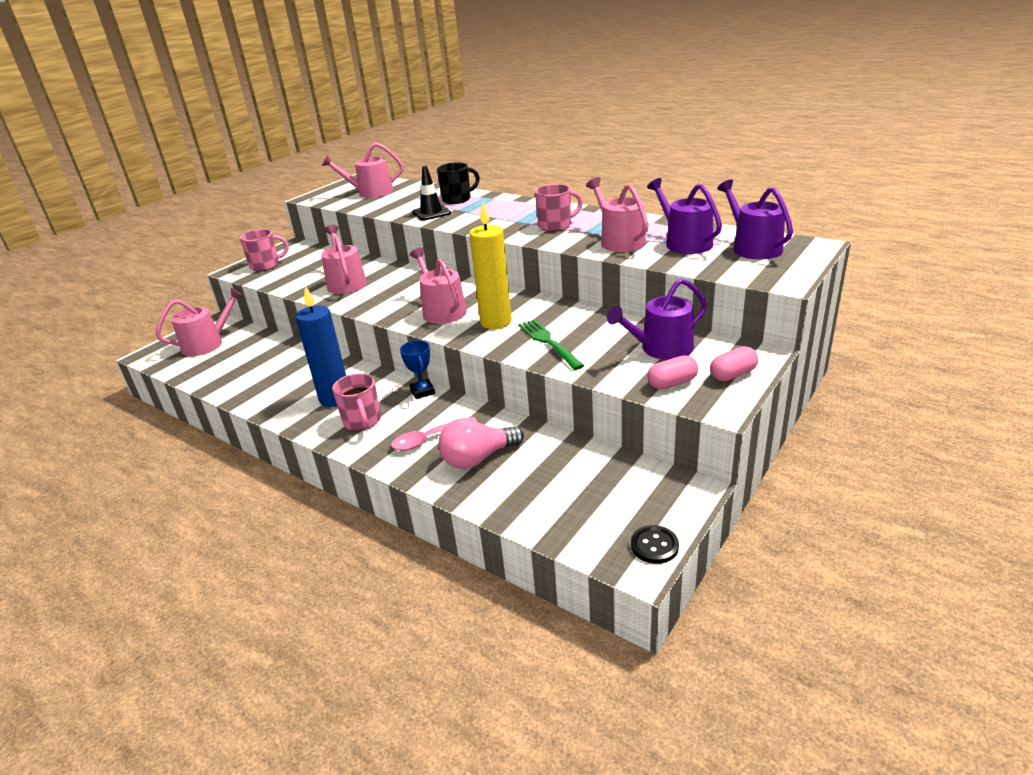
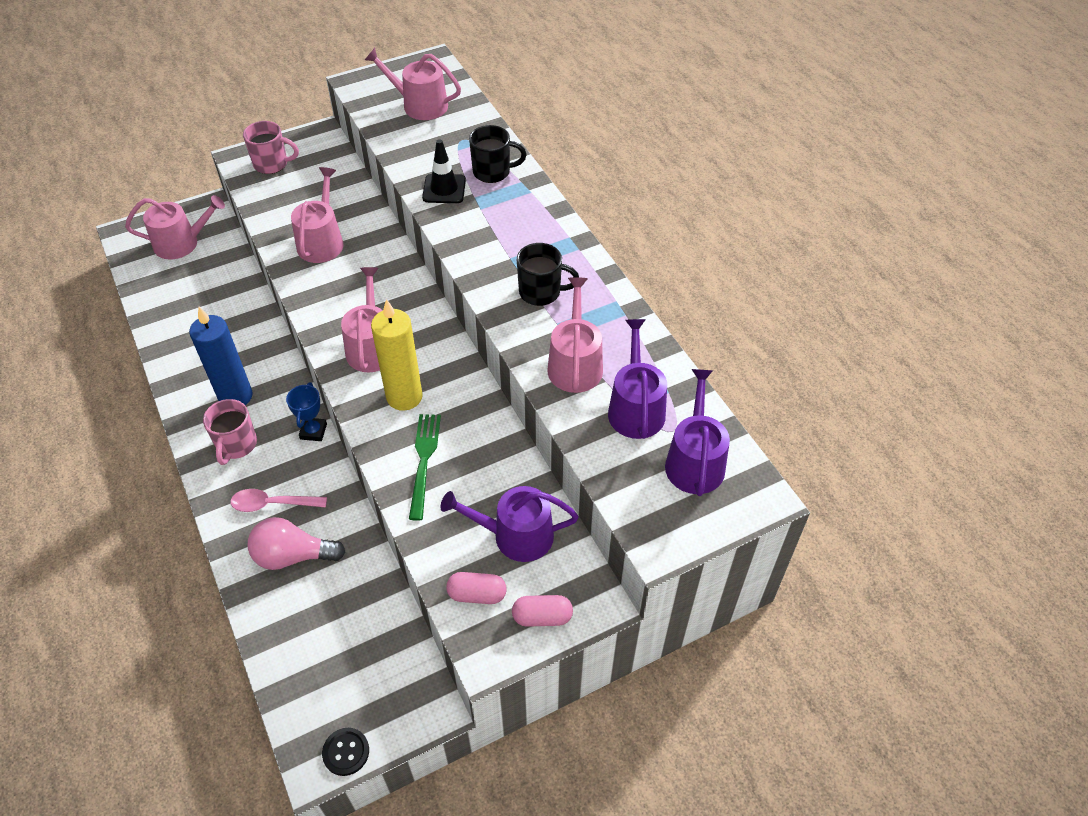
camera: 25 degrees right, 20 degrees up
pink mug [535,184,583,232] -> black mug [517,243,579,306]

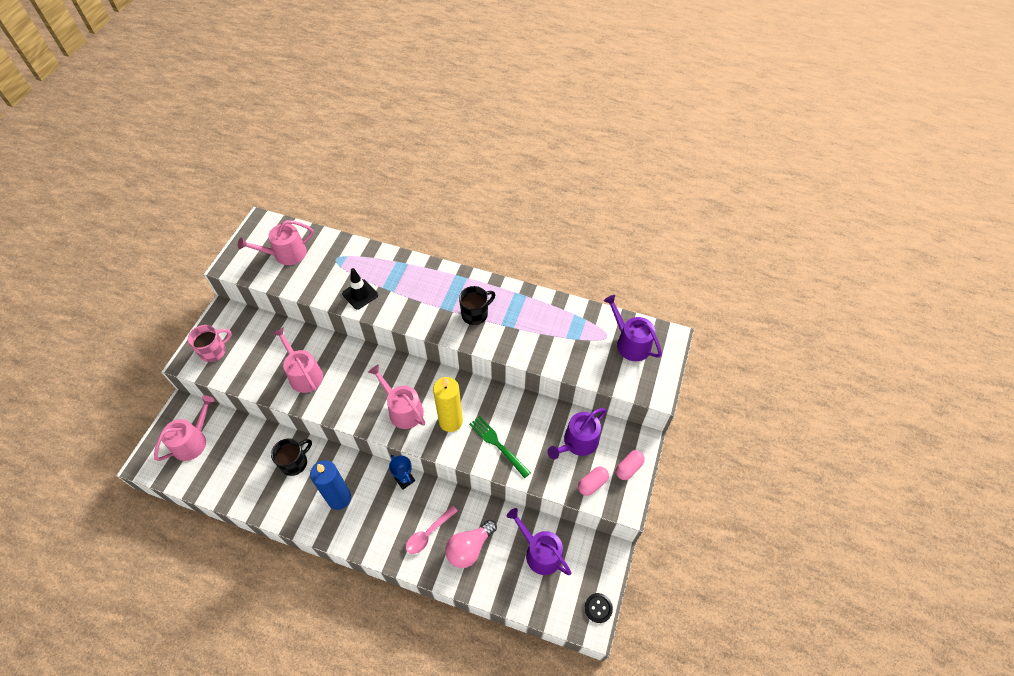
camera: 45 degrees left, 5 degrees up
pink mug [203,399,257,465] -> none
black mug [469,125,527,183] -> black mug moved to [271,439,312,476]
pink watering can [547,277,603,393] -> none
purple watering can [608,319,667,439] -> purple watering can moved to [507,508,571,575]

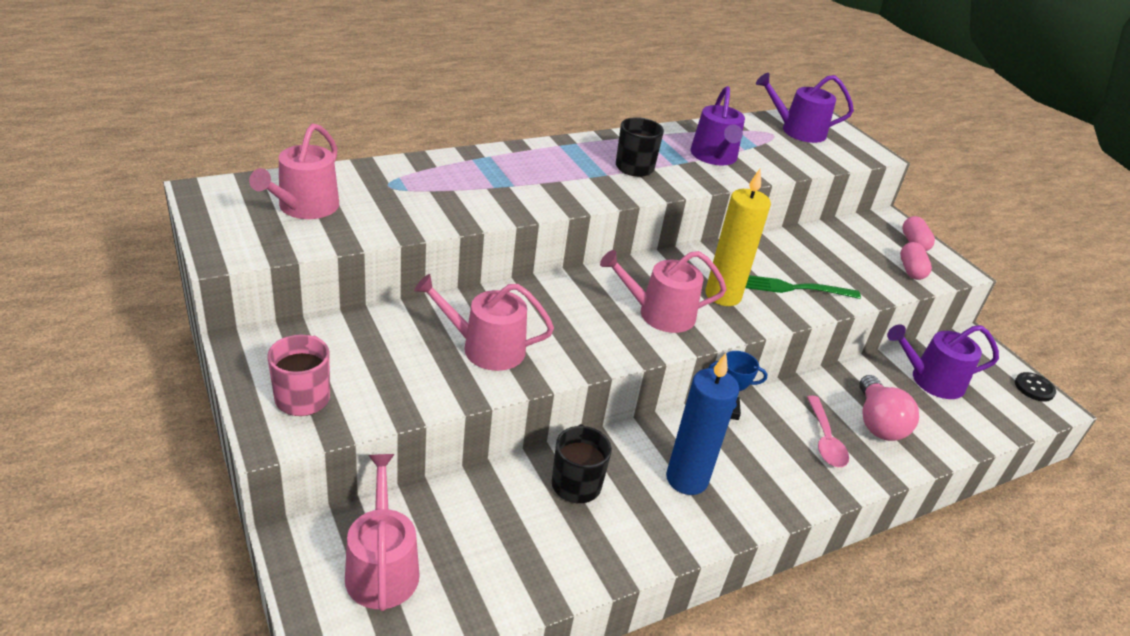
camera: 50 degrees left, 20 degrees down
black traffic cone [342,268,378,310] -> none
purple watering can [547,408,607,459] -> purple watering can moved to [690,86,745,165]

